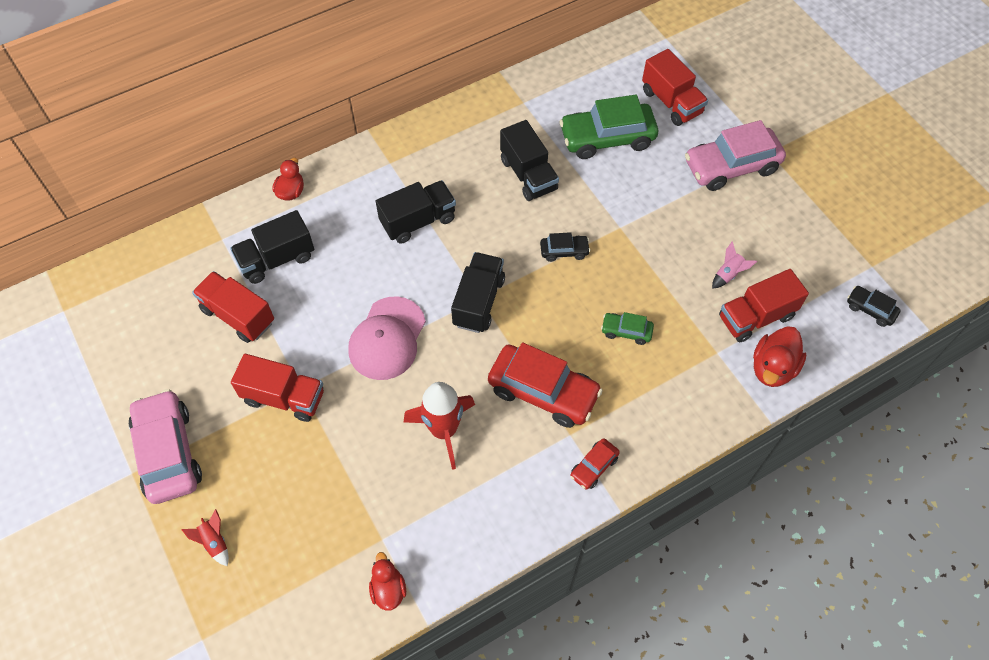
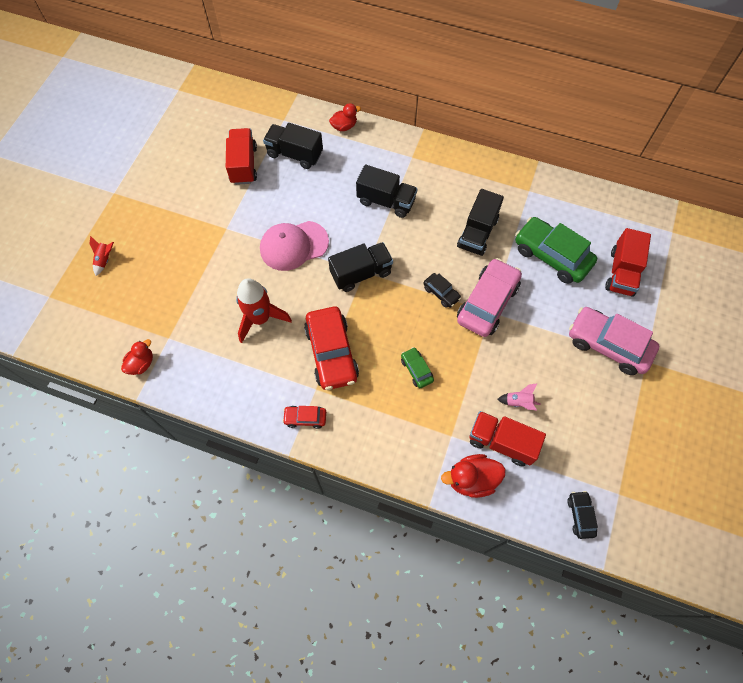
camera: 50 degrees right, 5 degrees up
pink car [129,389,202,504] -> pink car moved to [457,258,522,337]
red truck [231,354,324,422] -> none

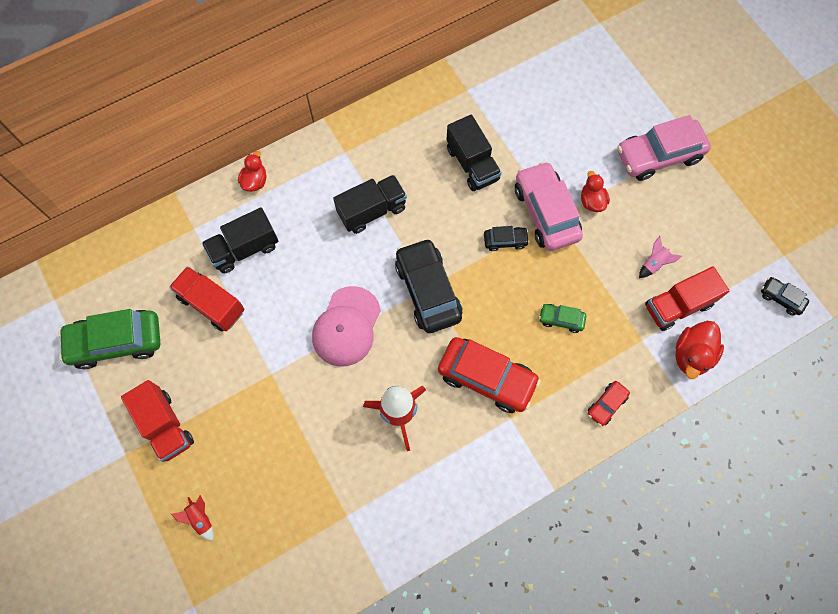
camera: 50 degrees left, 5 degrees up
red duck [121,339,153,375] -> red duck moved to [581,171,610,212]
red car [282,406,326,429] -> red car moved to [588,381,630,426]
black truck [328,242,393,292] -> black car [395,238,462,333]
green car [515,217,597,284] -> green car moved to [58,309,160,369]
red truck [605,228,651,297] -> red truck moved to [121,380,194,462]

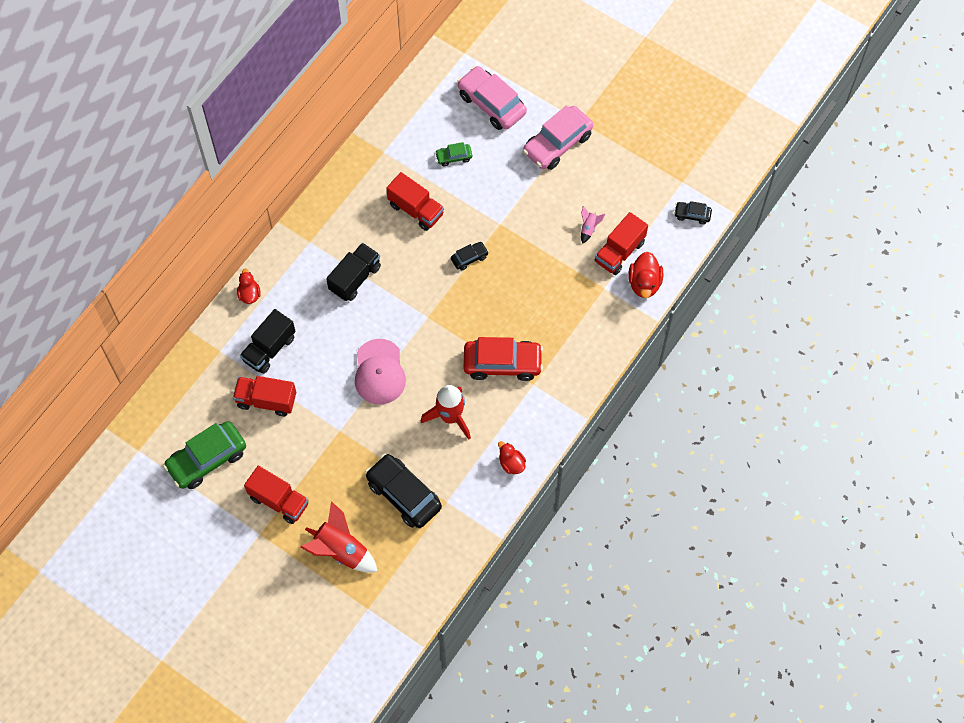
camera: 25 degrees left, 5 degrees down
red rocket [171,495,214,541] -> red rocket [300,501,378,573], size x2.11
black car [395,238,462,333] -> black car moved to [365,454,442,528]
black truck [446,115,502,191] -> red truck [386,172,444,231]
pink car [515,161,583,251] -> pink car moved to [457,66,527,130]
green car [539,304,586,333] -> green car moved to [435,142,472,166]
red duck [581,171,610,212] -> red duck moved to [498,441,526,474]
red car [588,381,630,426] -> none

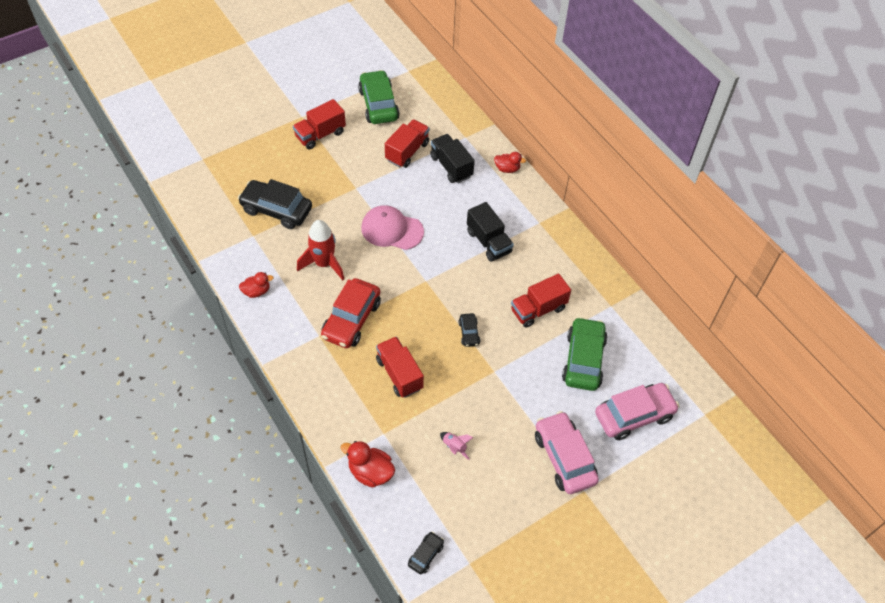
camera: 110 degrees right, 10 degrees down
red rocket [300,501,378,573] -> none
black car [365,454,442,528] -> black car turned 135 degrees counterclockwise [238,179,312,229]
green car [435,142,472,166] -> green car [562,317,607,391], size x2.07
red truck [595,212,648,275] -> red truck moved to [376,336,424,398]

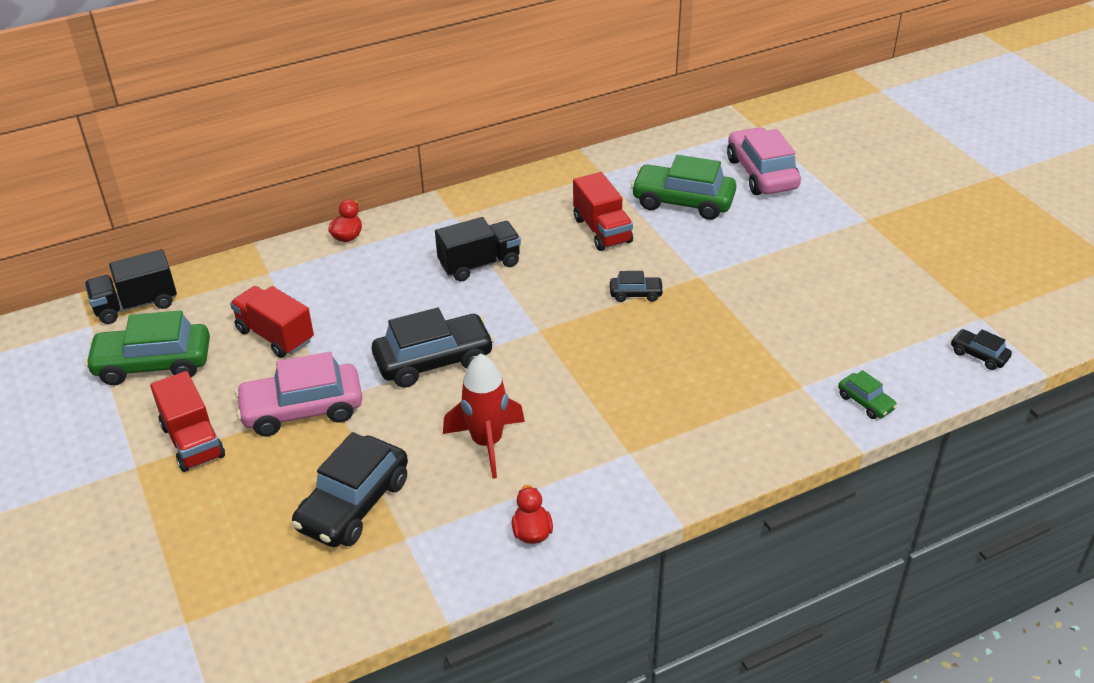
camera: 80 degrees left, 15 degrees down
red car [321,278,381,348] -> none
red duck [341,441,395,488] -> green car [838,370,897,419]
pink cap [361,205,424,250] -> black car [372,308,494,388]
red truck [376,336,424,398] -> none
black truck [430,134,475,183] -> black truck moved to [84,249,177,324]
pink rocket [440,432,474,460] -> none
pink car [535,411,599,494] -> pink car moved to [235,352,362,436]

